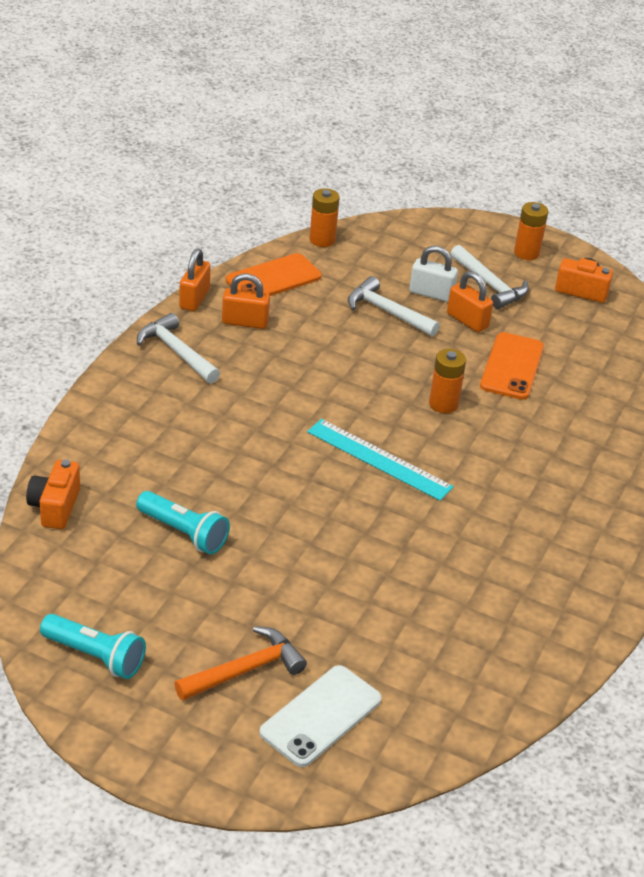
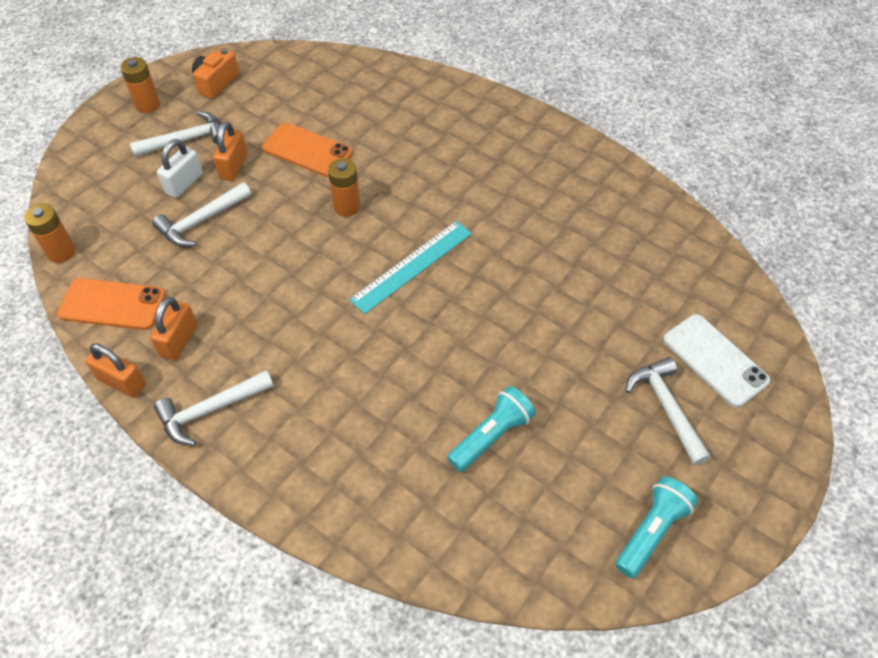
camera: 75 degrees left, 15 degrees up
orange camera [26,459,80,529] -> none
orange hammer [174,626,307,701] -> white hammer [625,357,711,465]
orange phone [226,253,322,296] -> orange phone turned 60 degrees counterclockwise [57,278,166,330]
orange padlock [447,271,493,332] -> orange padlock turned 45 degrees counterclockwise [213,121,247,181]

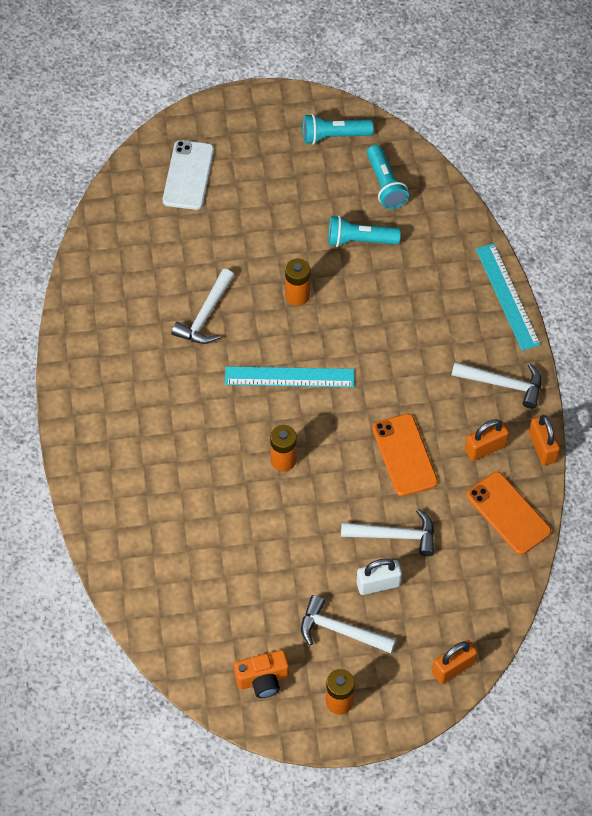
camera: 135 degrees left, 5 degrees up
orange battery [24,204,76,263] -> orange battery moved to [285,258,310,306]
orange padlock [213,121,247,181] -> orange padlock moved to [432,640,477,684]
orange phone [262,123,353,177] -> orange phone moved to [372,414,438,496]
white hammer [625,357,711,465] -> white hammer moved to [171,269,234,344]
none -> turquoise flashlight [367,145,409,209]
none -> turquoise ruler [476,243,541,351]

